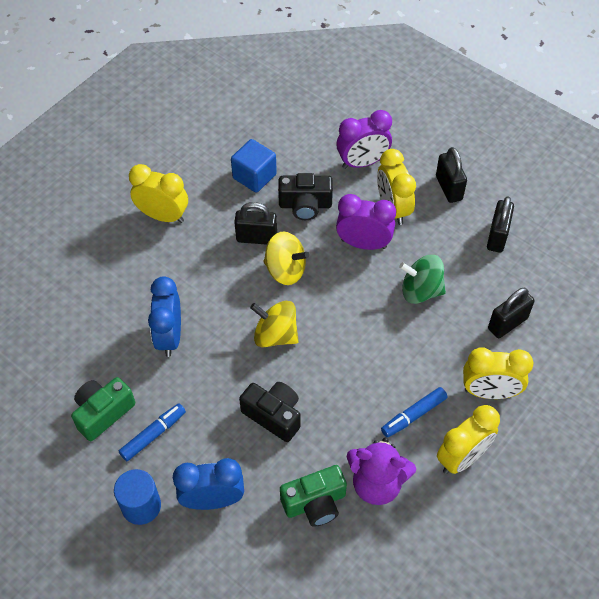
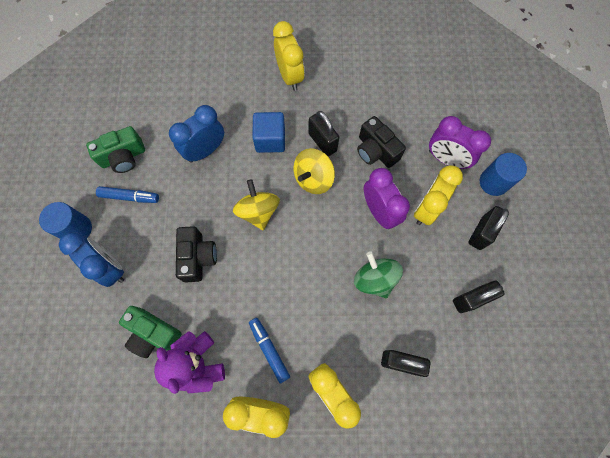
camera: 50 degrees right, 15 degrees up
green camera [71,377,135,441] -> green camera turned 150 degrees clockwise [86,126,145,173]
blue cube [231,139,277,193] -> blue cube moved to [252,112,285,153]
yellow spinning top [263,232,309,285] -> yellow spinning top turned 60 degrees clockwise [293,148,335,194]
blue marker [381,387,448,438] -> blue marker turned 45 degrees clockwise [249,318,290,383]
none -> blue cylinder [480,153,527,196]

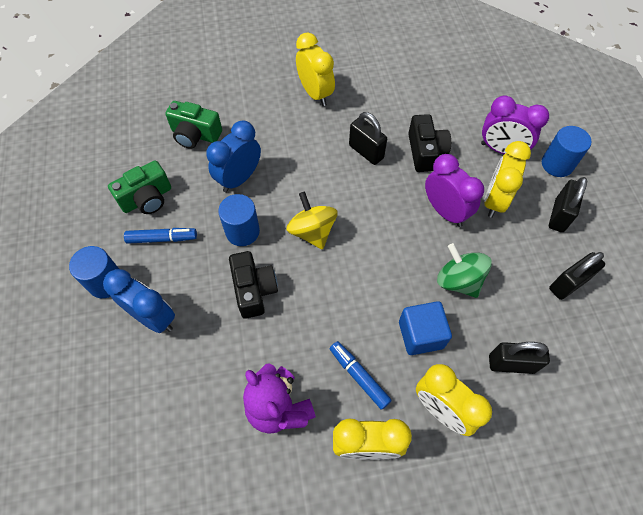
camera: 10 degrees left, 10 degrees down
green camera [119,306,182,358] -> green camera moved to [165,101,222,149]
blue cube [252,112,285,153] -> blue cube moved to [399,301,452,355]
yellow spinning top [293,148,335,194] -> none
black camera [357,116,406,168] -> black camera turned 135 degrees counterclockwise [408,114,451,172]
none -> blue cylinder [218,194,260,246]

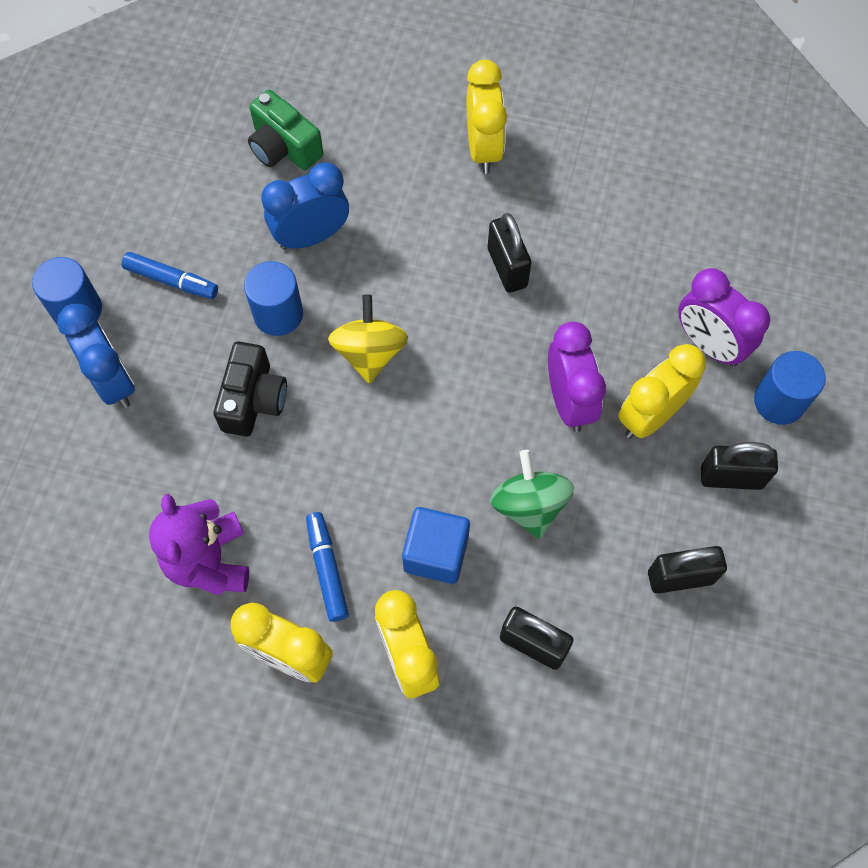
camera: 25 degrees right, 5 degrees up
green camera [108,160,171,214] -> none
black camera [408,114,451,172] -> none
black padlock [549,177,587,232] -> black padlock turned 45 degrees clockwise [701,442,778,490]

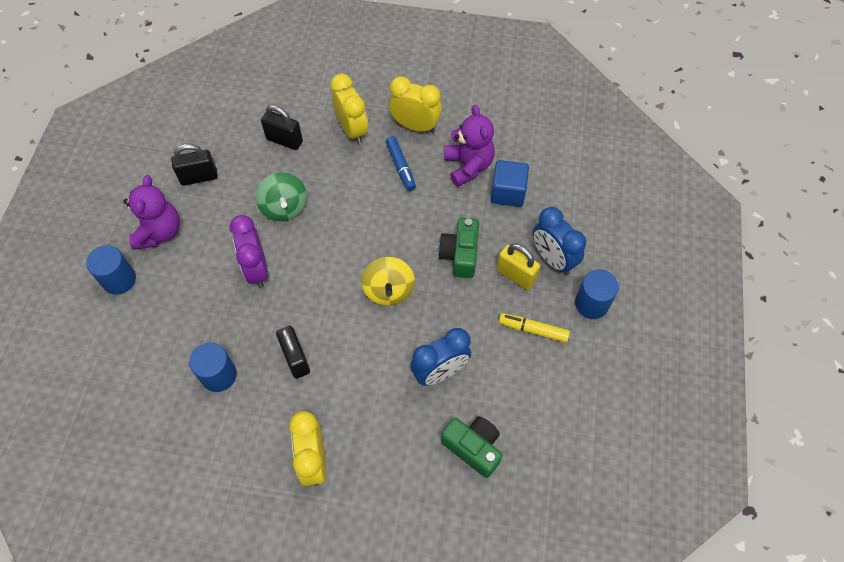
camera: 175 degrees right, 5 degrees down
blue marker [122,252,218,299] -> yellow marker [499,313,570,343]
black camera [213,342,287,436] -> green camera [438,218,479,278]
blue cylinder [244,261,303,336] -> blue cylinder moved to [189,343,237,392]
blue cube [402,507,470,584] -> blue cube moved to [491,160,529,207]
yellow clock [618,344,706,439] -> none
purple clock [678,268,770,367] -> none
black padlock [701,442,778,490] -> purple teddy bear [123,175,180,250]
none -> yellow padlock [497,243,540,290]

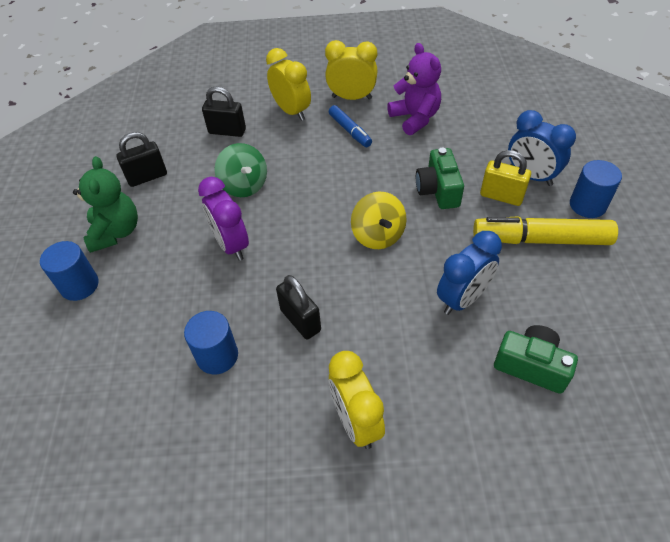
camera: 10 degrees left, 10 degrees down
purple teddy bear [123,175,180,250] -> green teddy bear [73,156,138,253]
blue cube [491,160,529,207] -> none
yellow marker [499,313,570,343] -> yellow marker [473,216,618,245], size x1.78

